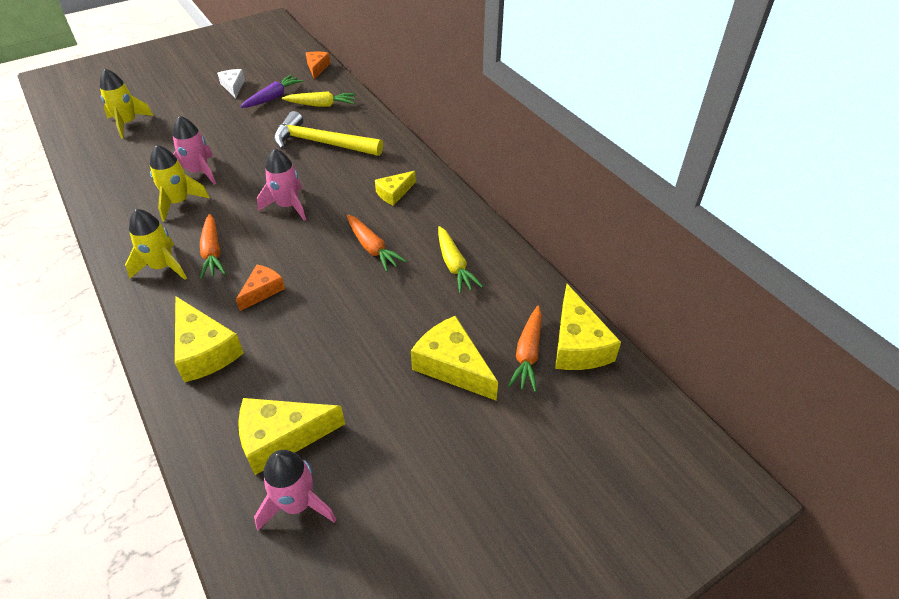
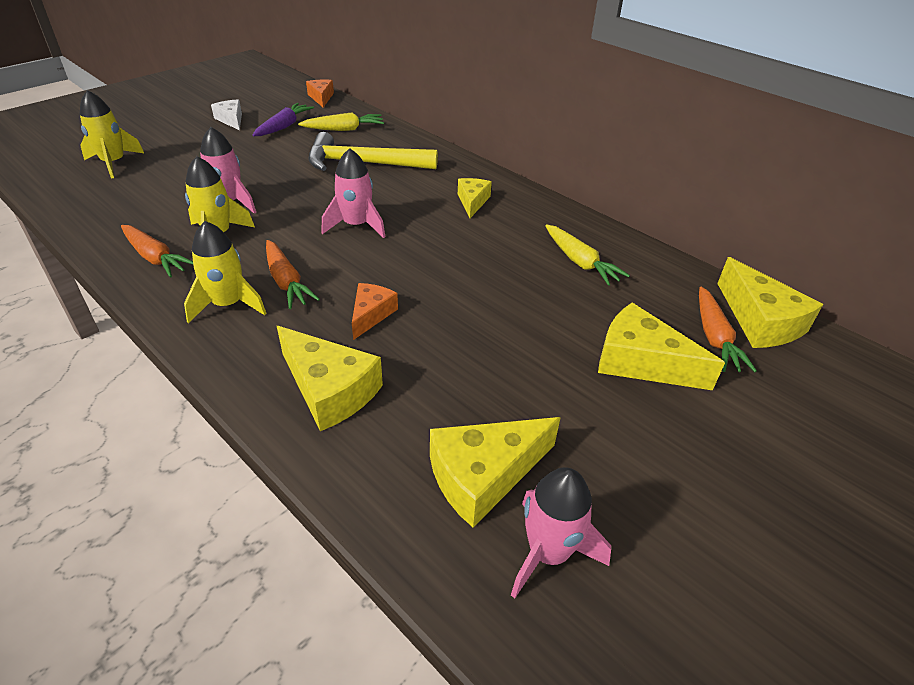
camera: 15 degrees left, 5 degrees down
orange carrot [347,215,406,272] -> orange carrot moved to [121,225,193,278]
yellow cheese [375,171,416,206] -> yellow cheese turned 150 degrees clockwise [458,178,492,218]

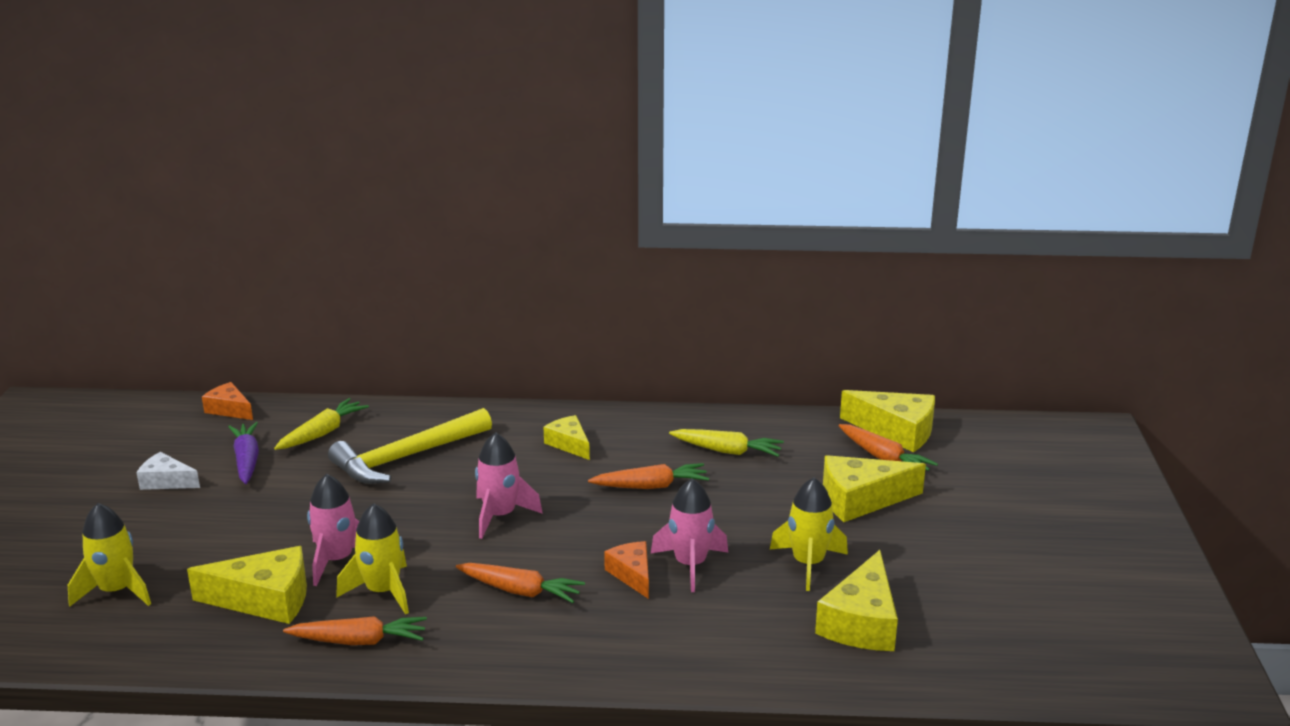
camera: 40 degrees left, 15 degrees down
yellow rocket [184,221,266,323] -> yellow rocket moved to [770,477,848,591]
yellow cheese [277,326,383,431] -> yellow cheese moved to [187,546,307,624]
pink rocket [511,467,611,598] -> pink rocket moved to [651,478,728,592]
none -> orange carrot [588,463,709,489]

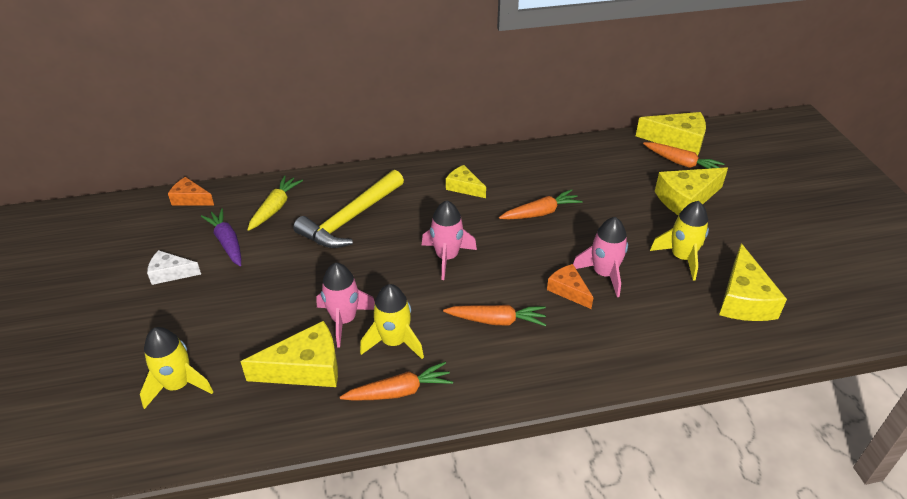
camera: 15 degrees left, 15 degrees up
yellow carrot [669,429,784,457] -> none

